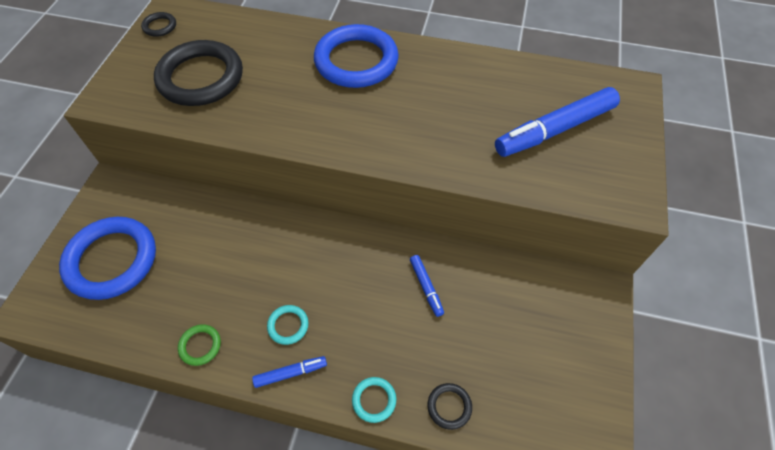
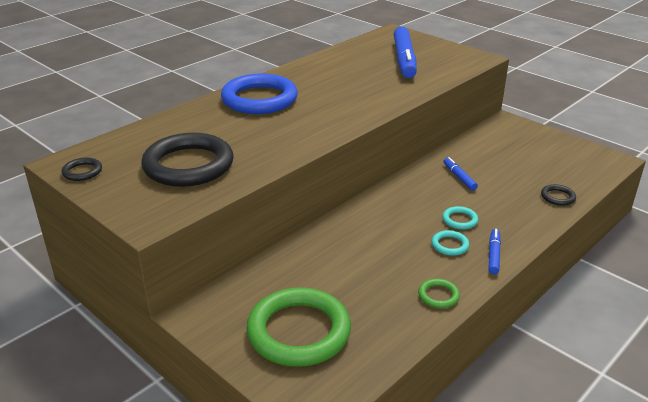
camera: 60 degrees left, 25 degrees down
blue ring [59,217,156,300] -> green ring [246,287,351,367]
turquoise ring [352,377,396,423] -> turquoise ring moved to [442,206,478,229]
blue marker [410,255,444,317] -> blue marker turned 120 degrees counterclockwise [444,157,478,191]

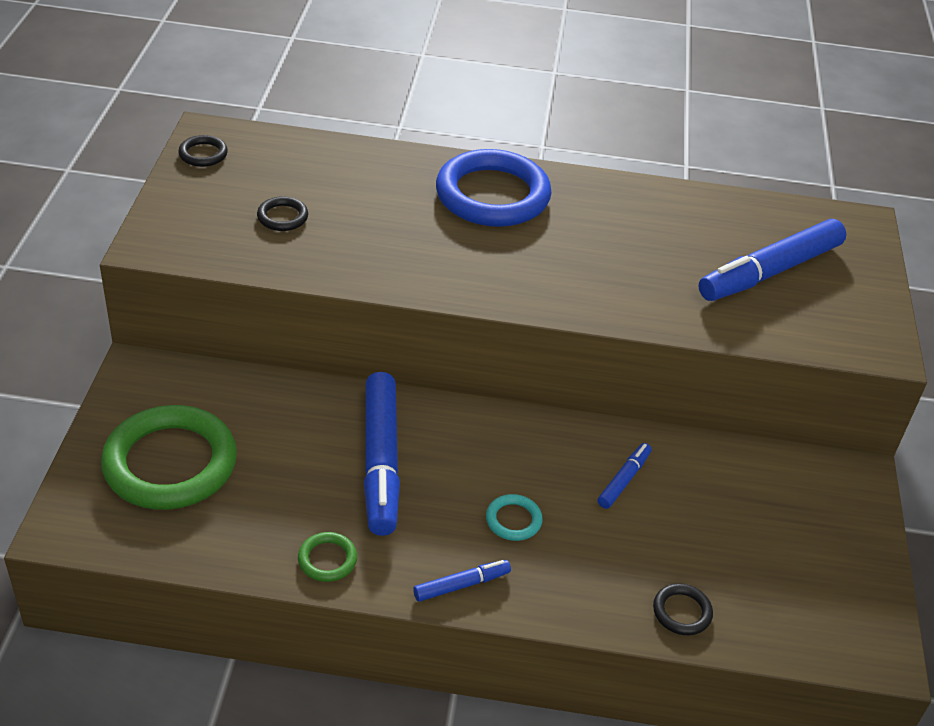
camera: 50 degrees right, 10 degrees up
black ring [141,133,233,187] -> black ring [257,196,308,231], size x0.42
turquoise ring [432,230,469,256] -> none
none -> blue marker [364,372,400,536]

